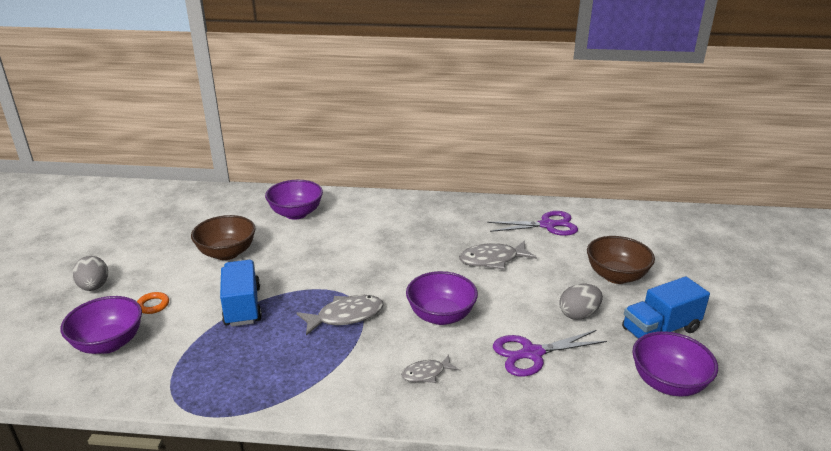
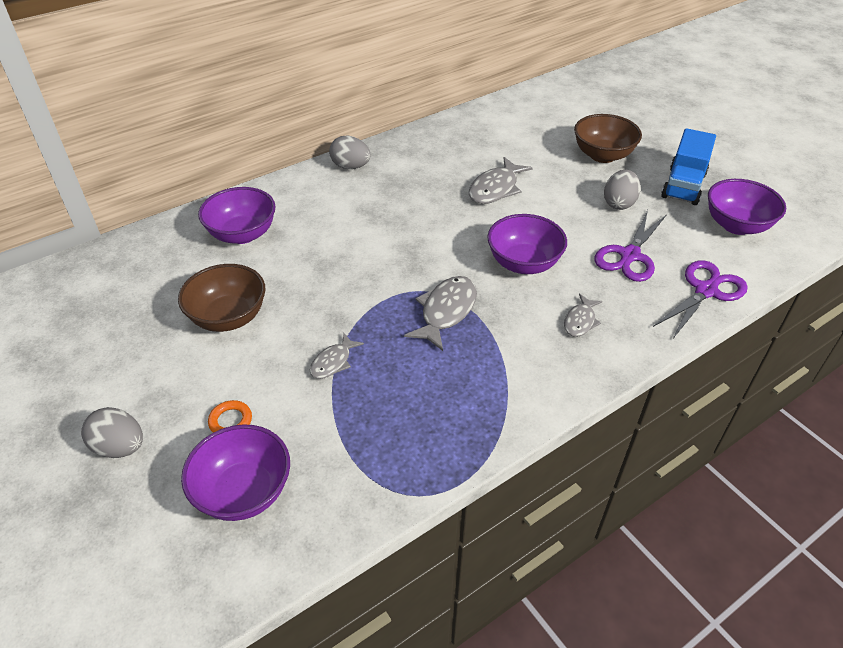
camera: 40 degrees left, 15 degrees up
blue truck [220,260,262,327] -> grey fish [310,333,364,379]
purple scissors [487,211,578,236] -> purple scissors moved to [653,260,748,340]
none -> grey egg [329,135,370,169]

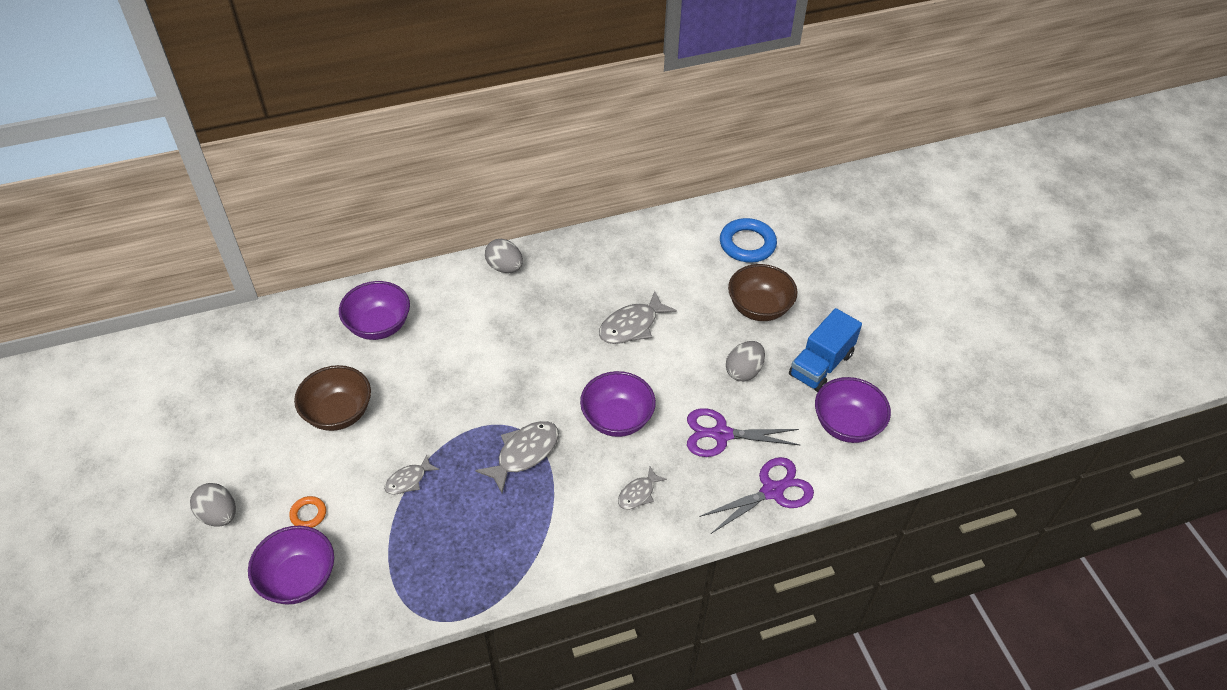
camera: 15 degrees right, 5 degrees up
purple scissors [595,210,666,282] -> purple scissors turned 45 degrees clockwise [687,408,800,457]
none -> blue ring [720,218,777,263]

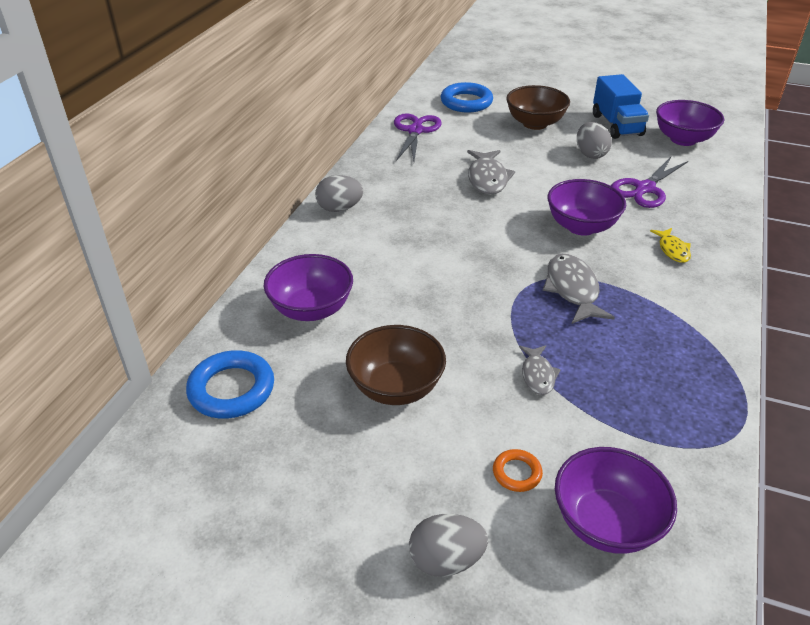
camera: 50 degrees left, 10 degrees down
grey fish [618,467,667,509] -> yellow fish [650,228,691,263]
purple scissors [699,457,814,534] -> purple scissors moved to [394,113,442,162]
none -> blue ring [186,350,274,419]

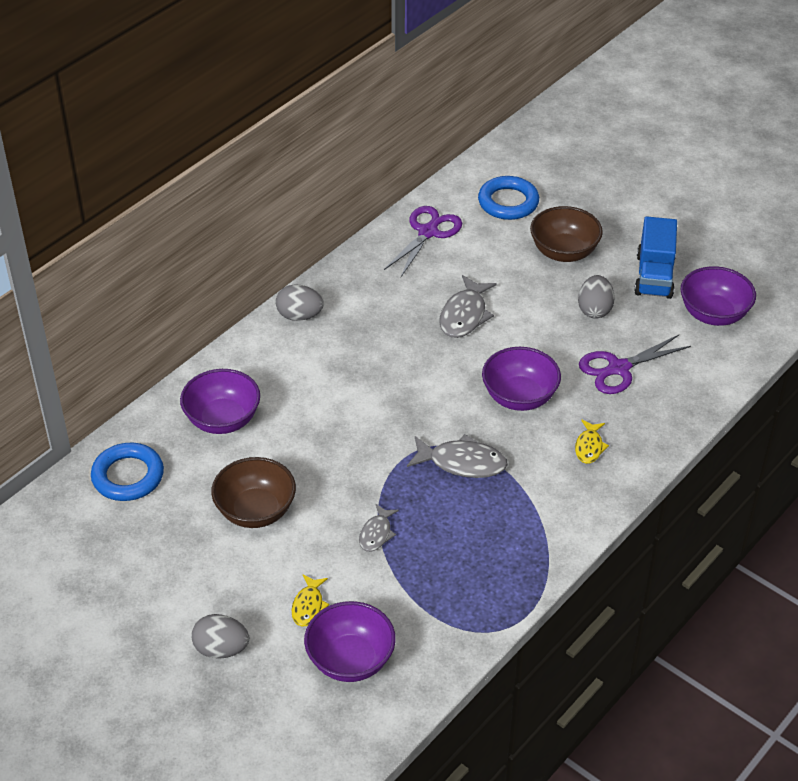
camera: 20 degrees right, 5 degrees up
orange ring [493,449,543,492] -> yellow fish [292,574,329,627]
grey fish [543,254,615,324] -> grey fish turned 90 degrees clockwise [407,434,508,478]

